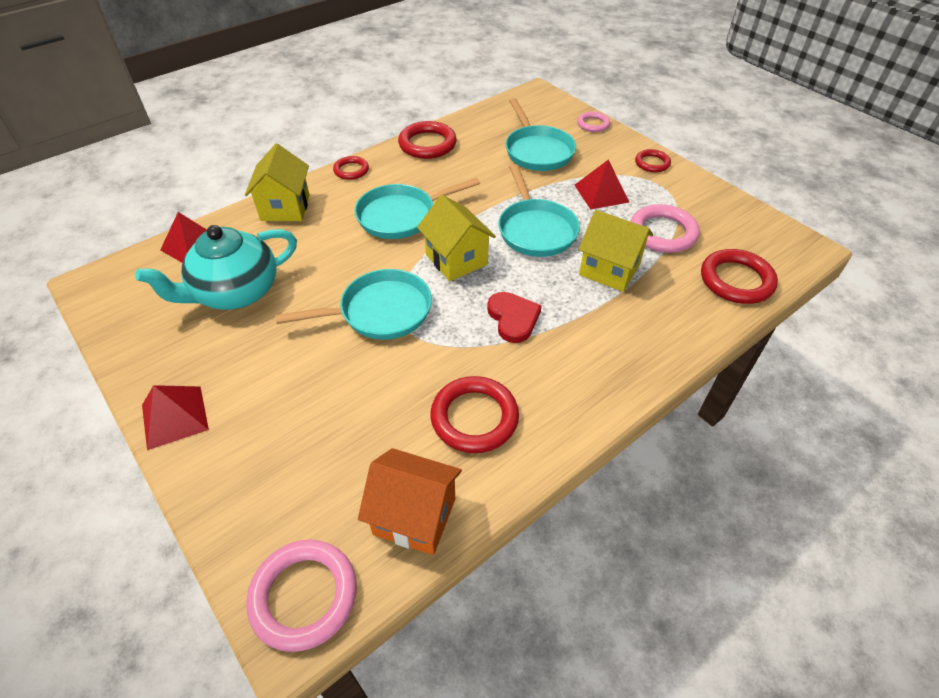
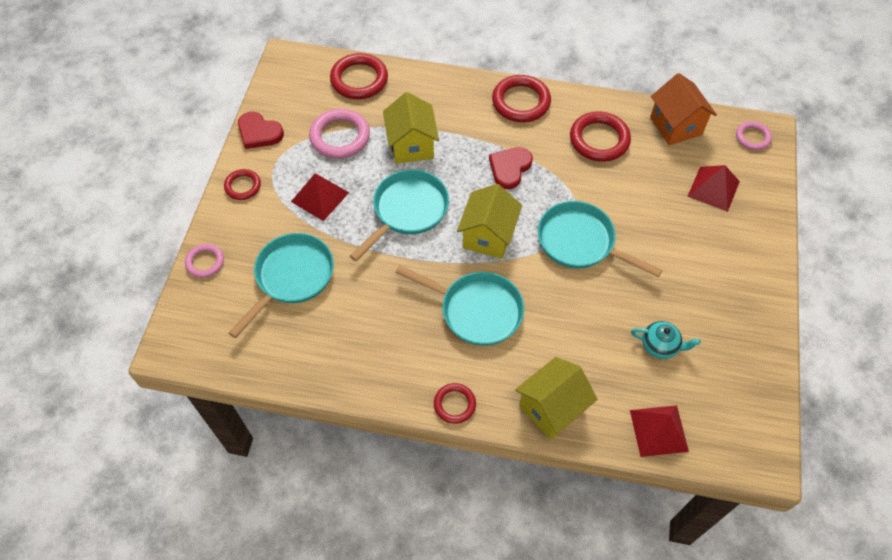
camera: 130 degrees left, 10 degrees up
turquoise teapot [135,225,297,310] -> turquoise teapot [631,321,701,359], size x0.47
red pyramid [142,385,209,450] -> red pyramid moved to [687,165,740,212]
pink ring [246,540,357,652] -> pink ring [736,121,772,150], size x0.58
red ring [398,121,457,159] -> red ring moved to [492,75,551,122]
none -> red heart [238,112,284,149]

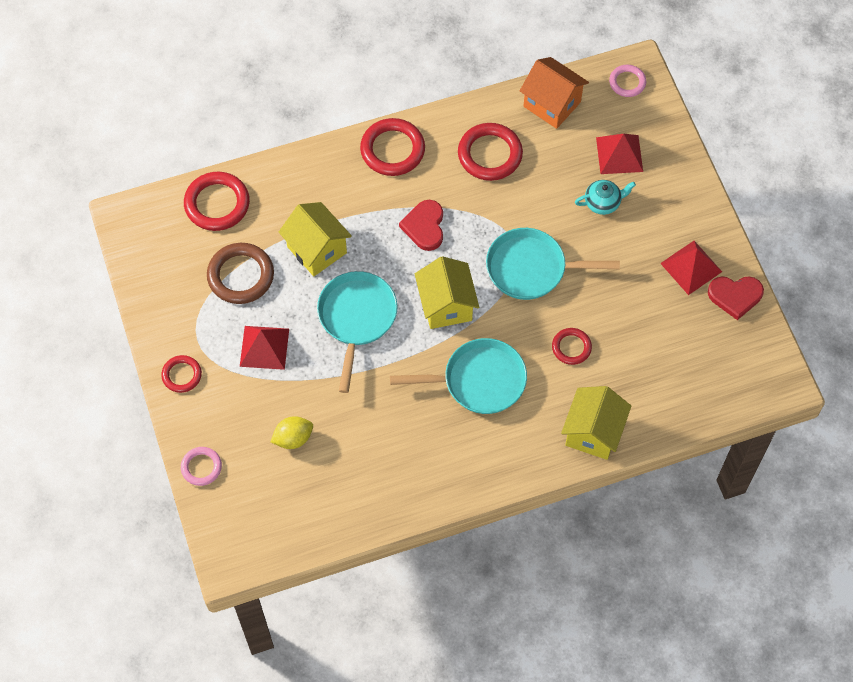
camera: 30 degrees left, 5 degrees up
turquoise pan [229,233,334,338] -> yellow lemon [270,416,313,449]
red heart [238,112,284,149] -> red heart moved to [708,276,764,320]
pink ring [309,109,370,159] -> brown ring [207,243,274,304]
red ring [434,383,476,424] -> red ring moved to [552,328,592,365]
red pyramid [630,405,689,457] -> red pyramid moved to [660,241,722,295]
turquoise teapot [631,321,701,359] -> turquoise teapot moved to [575,180,636,215]

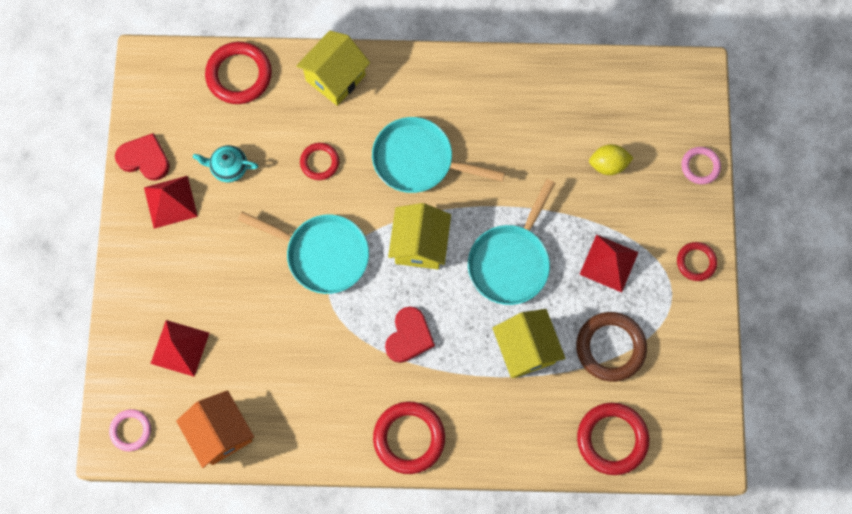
camera: 160 degrees left, 10 degrees up
red ring [458,123,523,181] -> red ring moved to [205,42,272,104]
turquoise teapot [575,180,636,215] -> turquoise teapot moved to [193,145,259,182]

